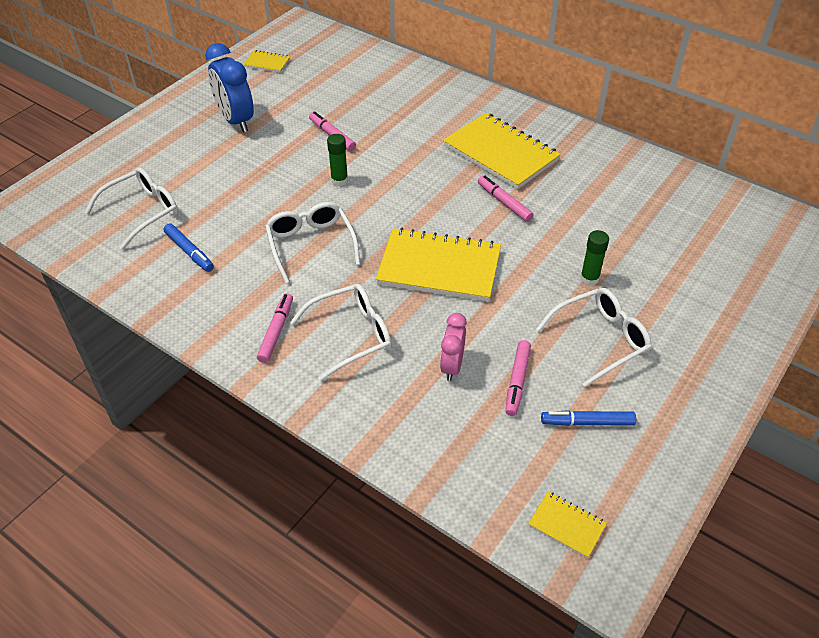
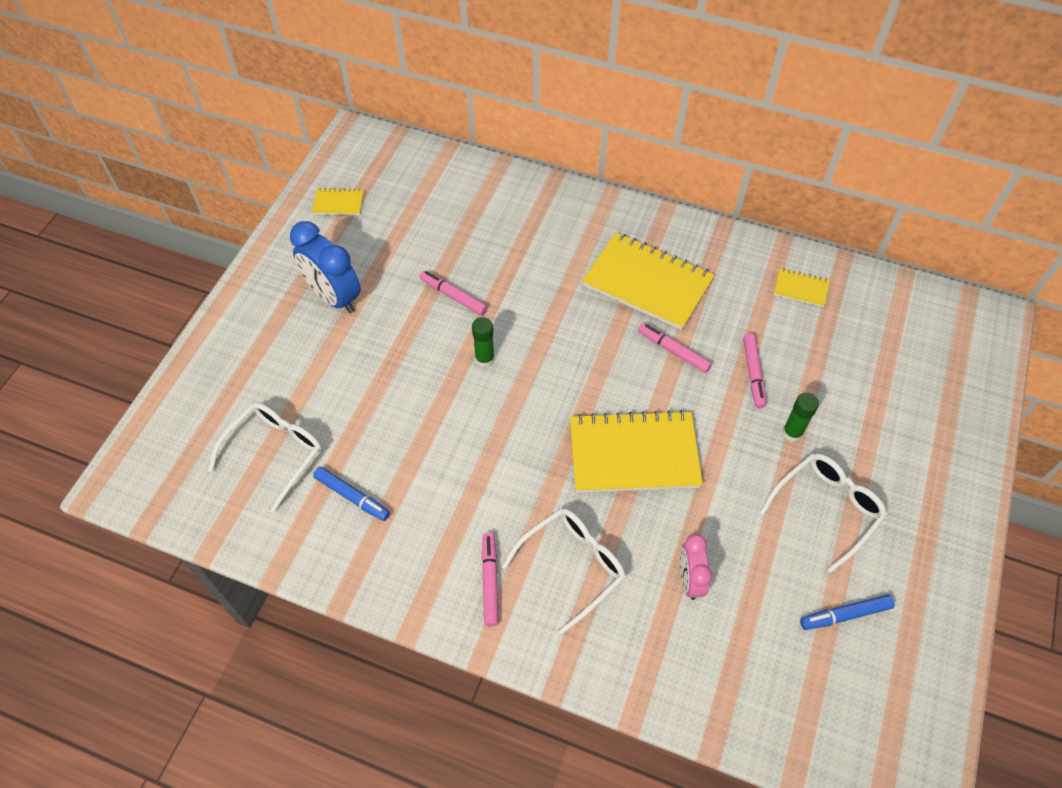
camera: 15 degrees left, 10 degrees up
white glasses [265,202,360,283] -> none
pink marker [505,340,531,416] -> pink marker moved to [743,334,766,408]
yellow notebook [528,492,607,558] -> yellow notebook moved to [774,268,830,307]

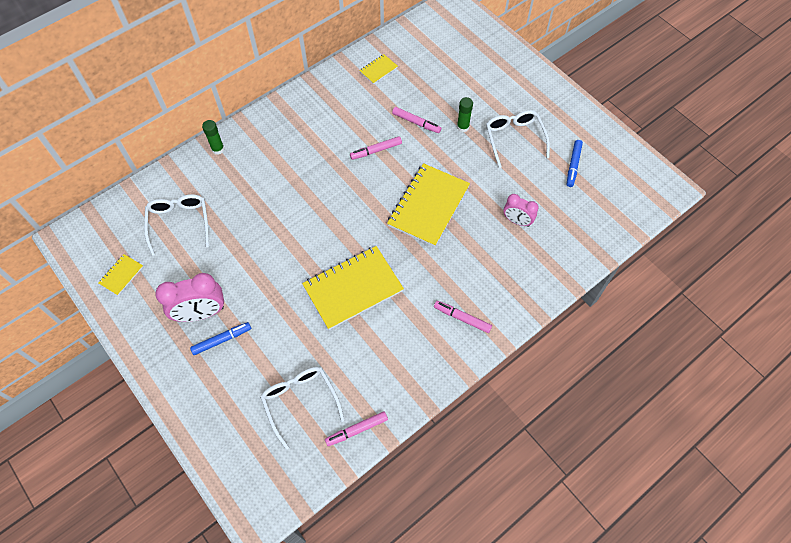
camera: 60 degrees left, 5 degrees up
blue clock [290,221,361,313] -> pink clock [155,273,224,322]
blue marker [313,467,390,521] -> blue marker moved to [190,322,251,355]
pink marker [420,270,487,315] -> pink marker moved to [325,411,388,446]
green glue stick [472,317,495,367] -> green glue stick moved to [202,120,224,155]
white glasses [502,508,626,635] -> white glasses moved to [144,194,209,256]
yellow notebook [582,232,714,330] -> yellow notebook moved to [302,246,404,330]

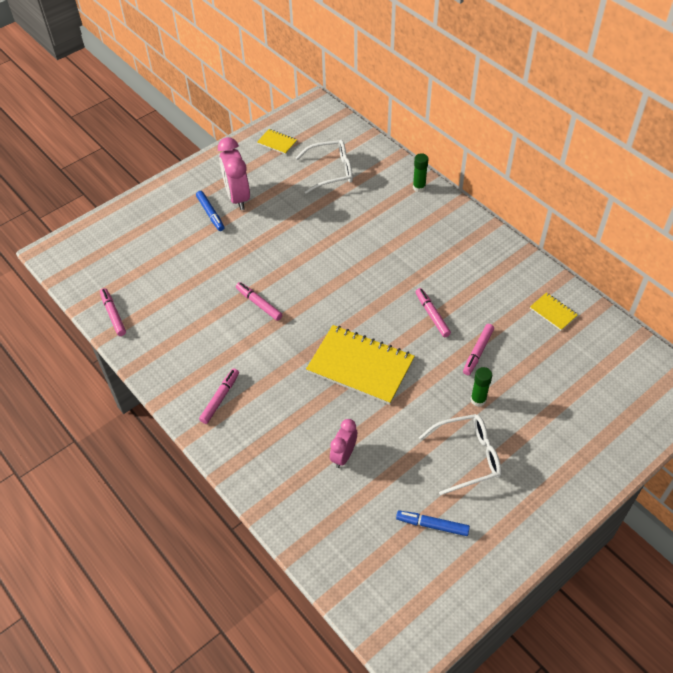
camera: 90 degrees right, 10 degrees down
white glasses [260,367,345,450] -> none
yellow notebook [302,246,404,330] -> pink marker [236,282,283,321]

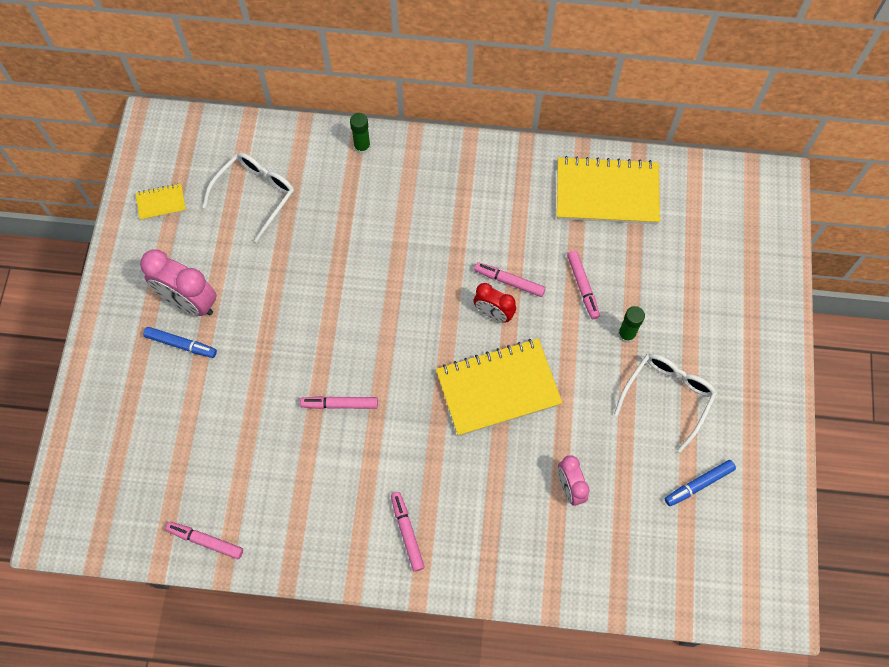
camera: 45 degrees left, 15 degrees up
yellow notebook [530,293,578,331] -> yellow notebook [557,156,660,224], size x2.20
none -> red clock [474,283,516,323]

